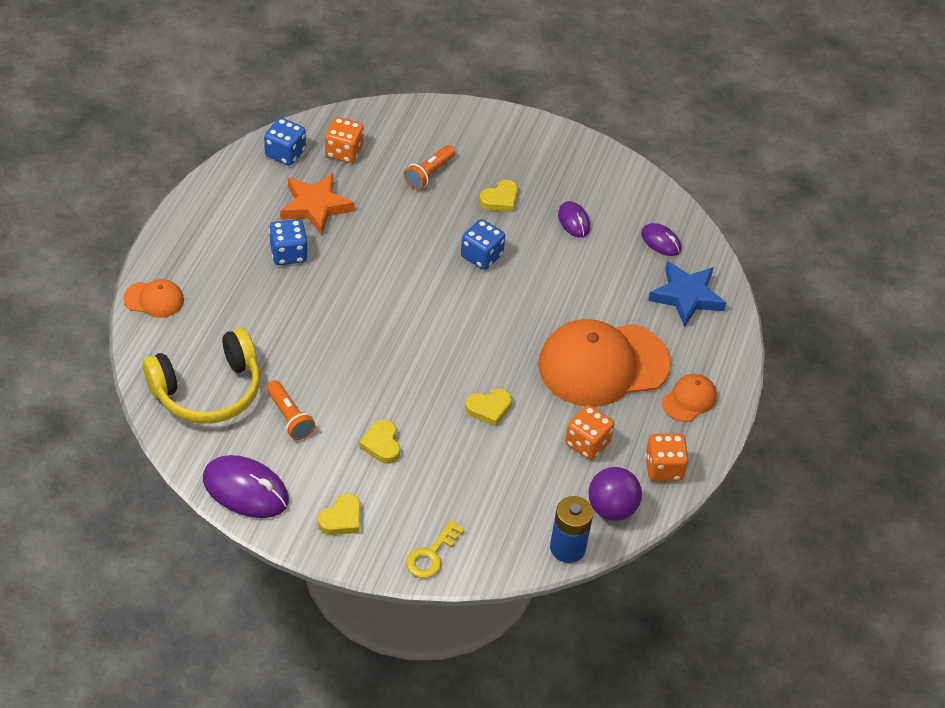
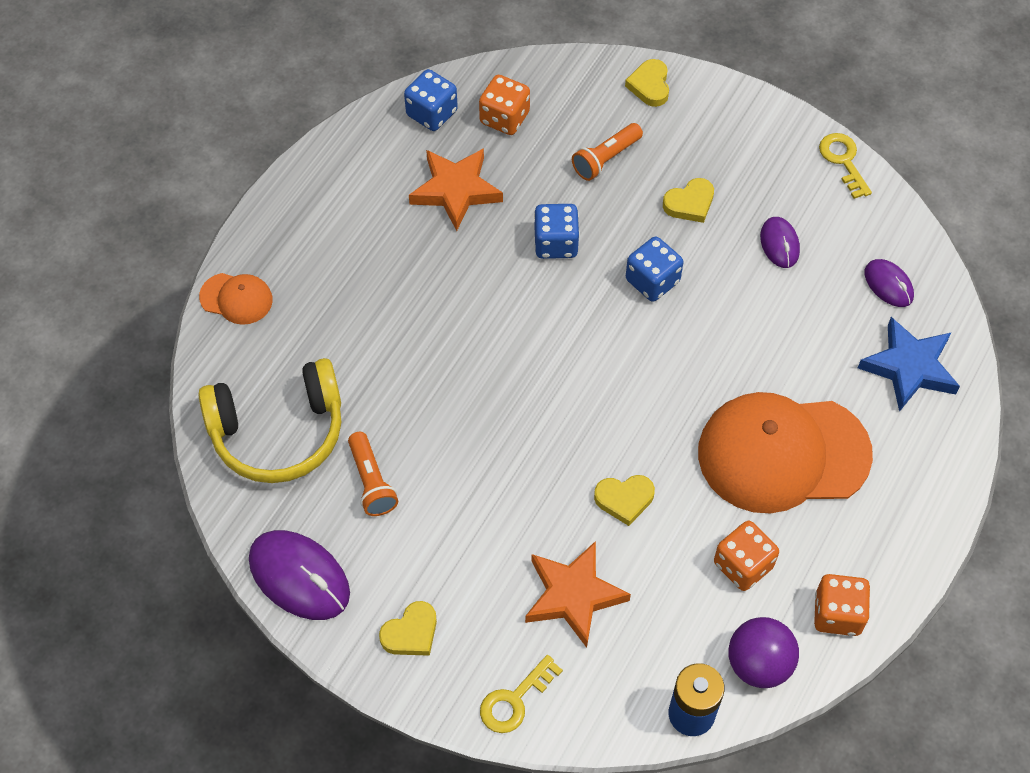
camera: 15 degrees right, 10 degrees up
blue dice [269,219,308,265] -> blue dice moved to [534,204,580,259]
yellow heart [359,419,400,464] -> yellow heart moved to [625,59,669,107]
orange cap [662,374,717,422] -> none
none -> orange star [525,541,631,648]
none -> yellow key [819,133,872,199]

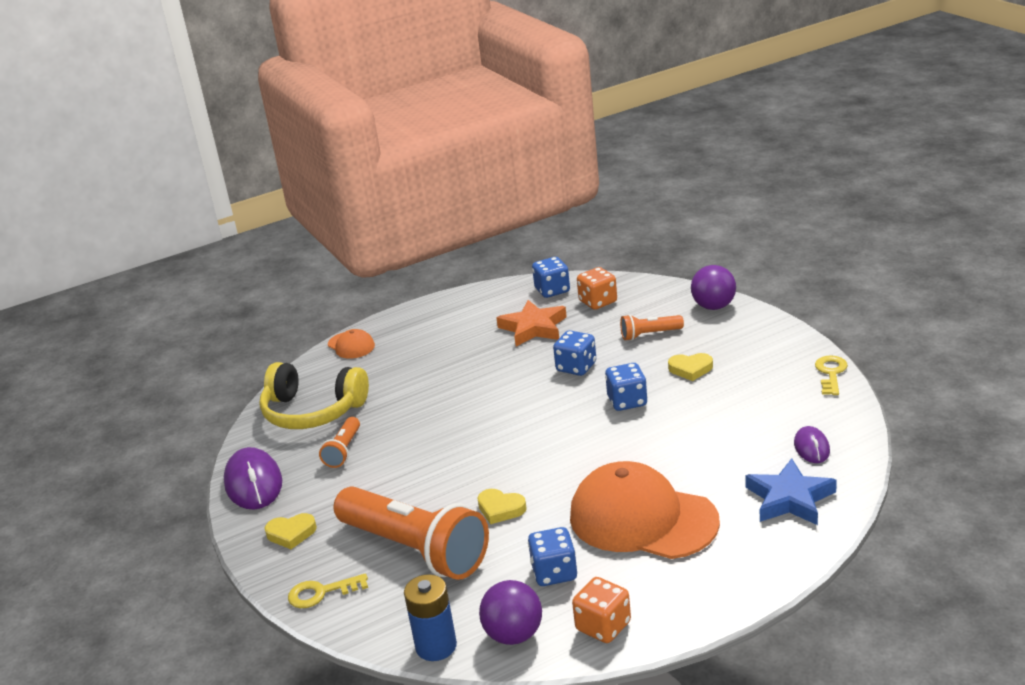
camera: 35 degrees right, 30 degrees down
orange star [525,541,631,648] -> orange flashlight [334,486,489,580]
yellow heart [625,59,669,107] -> purple ball [691,265,736,310]
orange dice [714,521,779,591] -> blue dice [528,527,577,586]
purple mouse [760,217,800,268] -> none

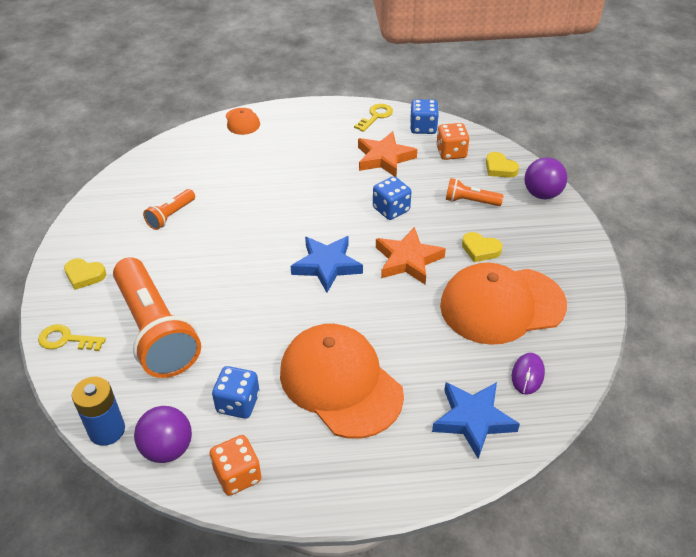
camera: 20 degrees right, 15 degrees up
purple mouse [224,447,282,509] -> none
yellow headphones [259,362,369,429] -> none
yellow heart [477,489,527,524] -> yellow heart moved to [486,152,519,178]
blue dice [605,363,647,411] -> orange star [376,227,446,285]
yellow key [815,356,848,395] -> yellow key moved to [354,104,393,132]
none -> blue star [291,236,363,293]
none -> orange cap [440,263,567,345]

